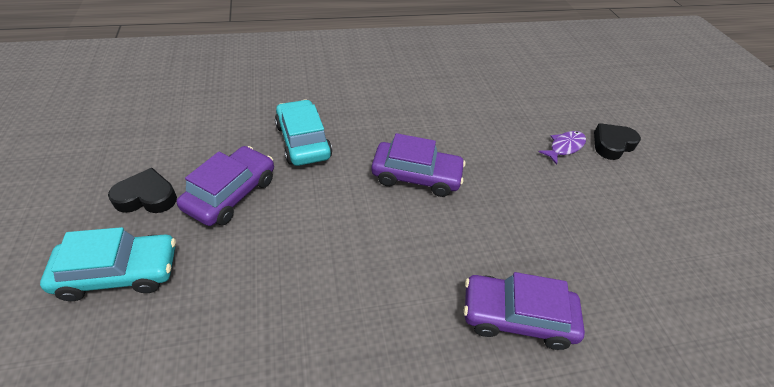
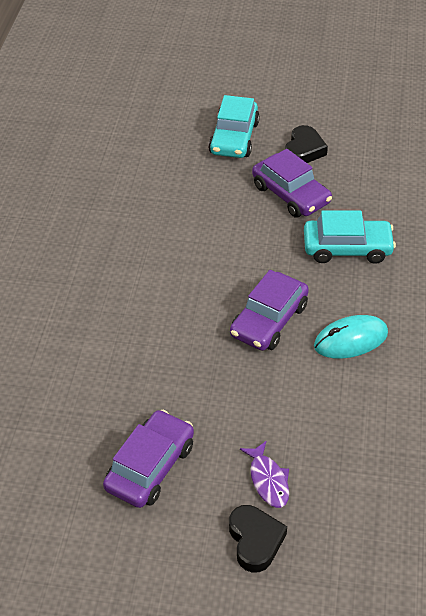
camera: 115 degrees right, 0 degrees up
purple car [464,272,585,350] -> purple car moved to [103,410,194,508]
none -> turquoise mouse [314,315,388,359]

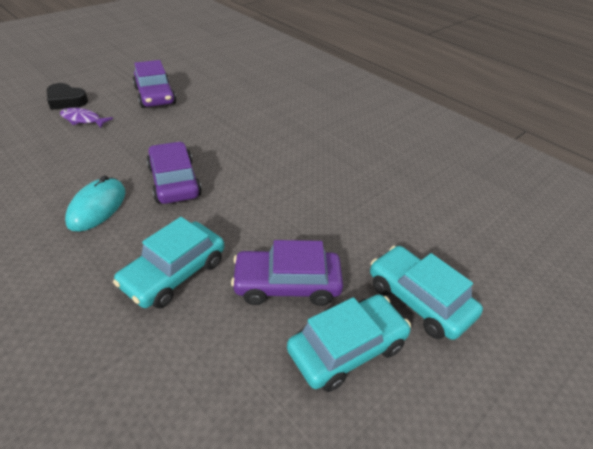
camera: 125 degrees right, 5 degrees down
black heart [285,125,328,163] -> turquoise car [287,295,411,392]

